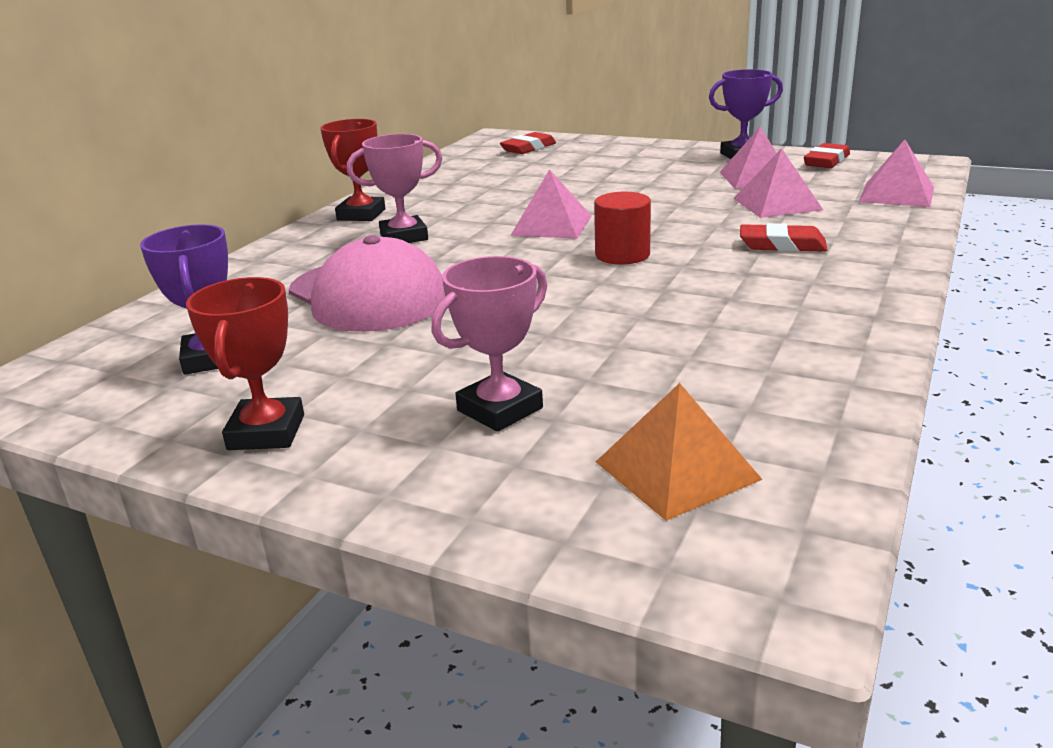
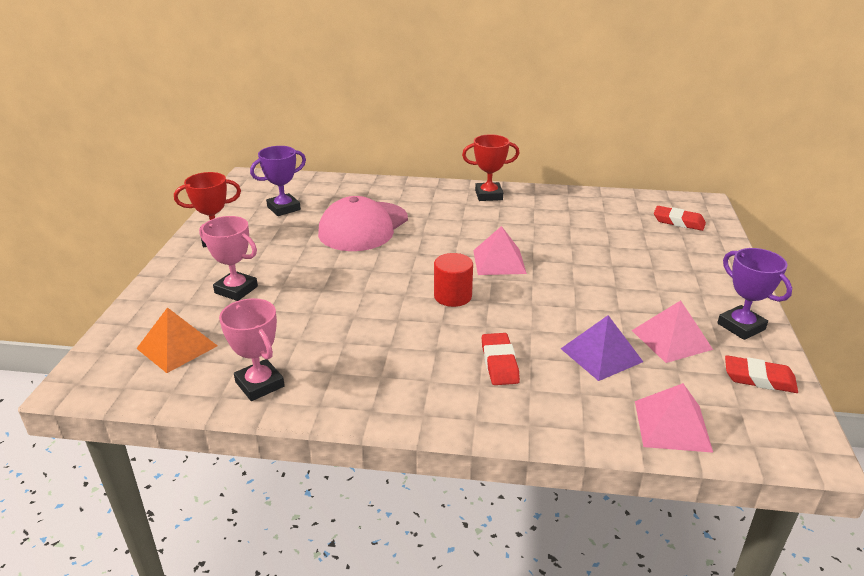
camera: 70 degrees right, 5 degrees up
pink trophy [347,134,442,243] -> pink trophy moved to [219,298,285,401]
pink pyramid [733,148,823,218] -> purple pyramid [561,315,643,381]

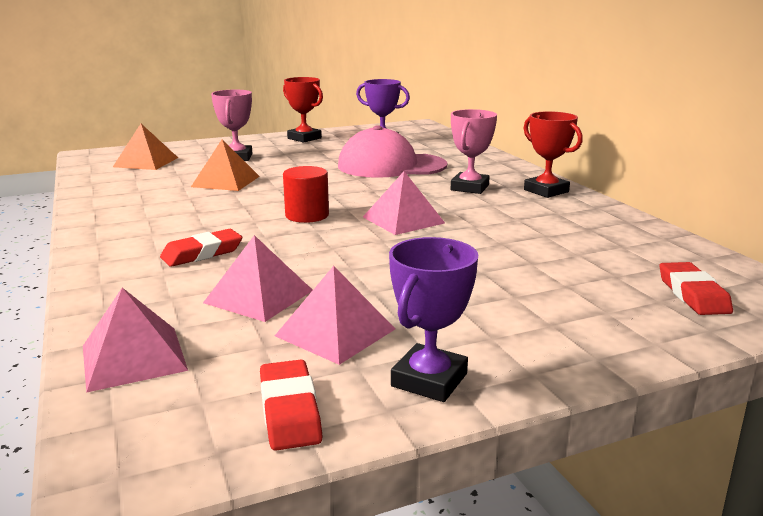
camera: 60 degrees right, 10 degrees down
pink trophy [219,298,285,401] -> pink trophy moved to [451,109,497,194]
purple pyramid [561,315,643,381] -> pink pyramid [203,235,313,322]
none -> orange pyramid [191,139,260,191]

